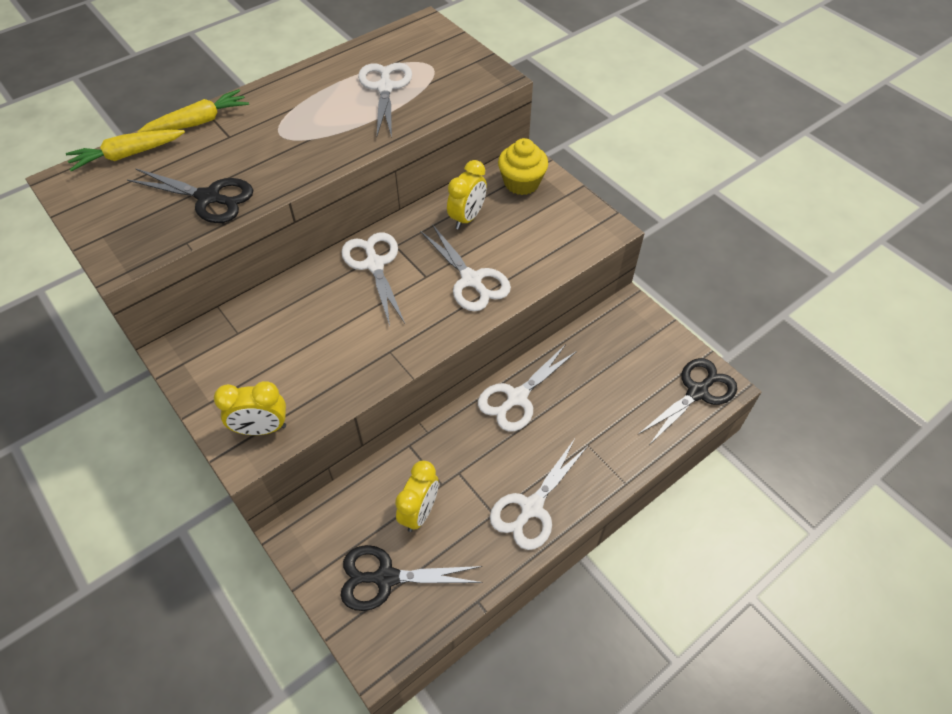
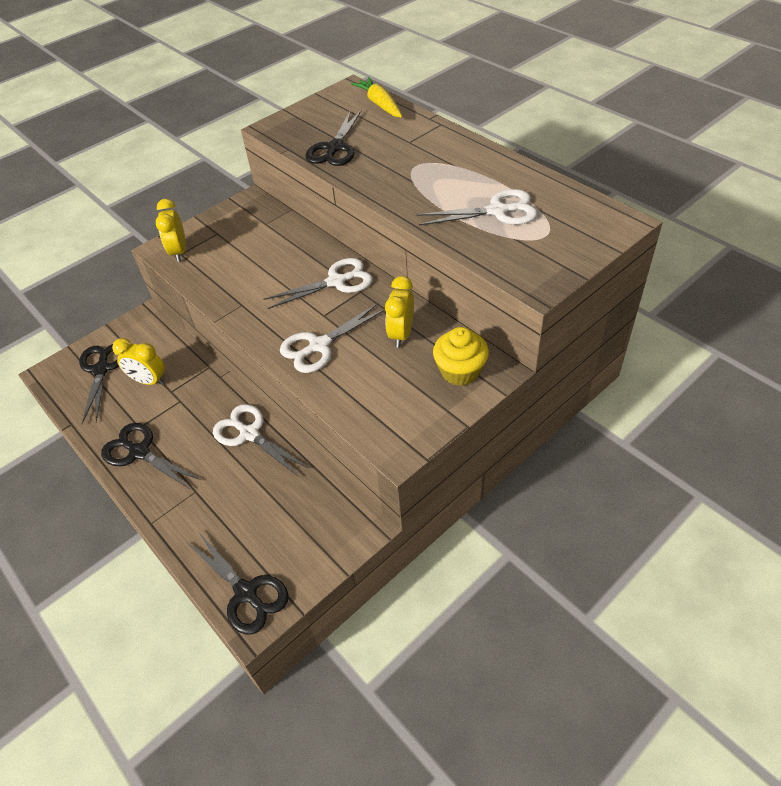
camera: 90 degrees right, 5 degrees down
yellow carrot [137,89,249,133] -> none
yellow clock [447,160,487,229] -> yellow clock turned 75 degrees clockwise [385,276,414,348]
white scissors [490,439,588,550] -> black scissors [101,423,201,490]

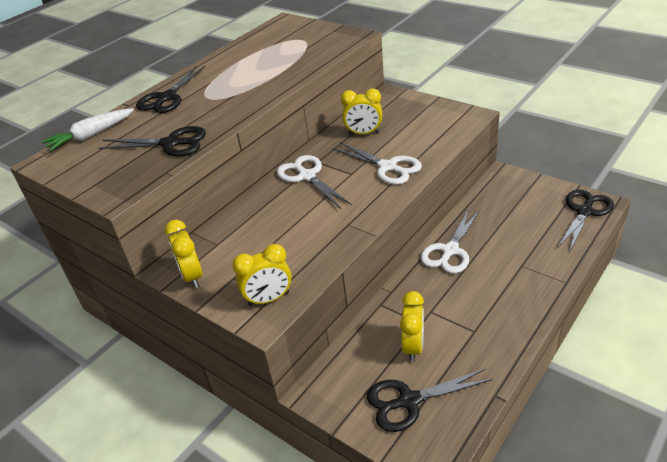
camera: 100 degrees left, 10 degrees down
black scissors [101,423,201,490] -> black scissors moved to [136,66,206,113]
yellow carrot [351,77,402,118] -> white carrot [42,108,134,151]
white scissors [417,189,538,226] -> none
yellow cupcake [433,327,489,386] -> none
none -> yellow clock [165,220,202,288]

